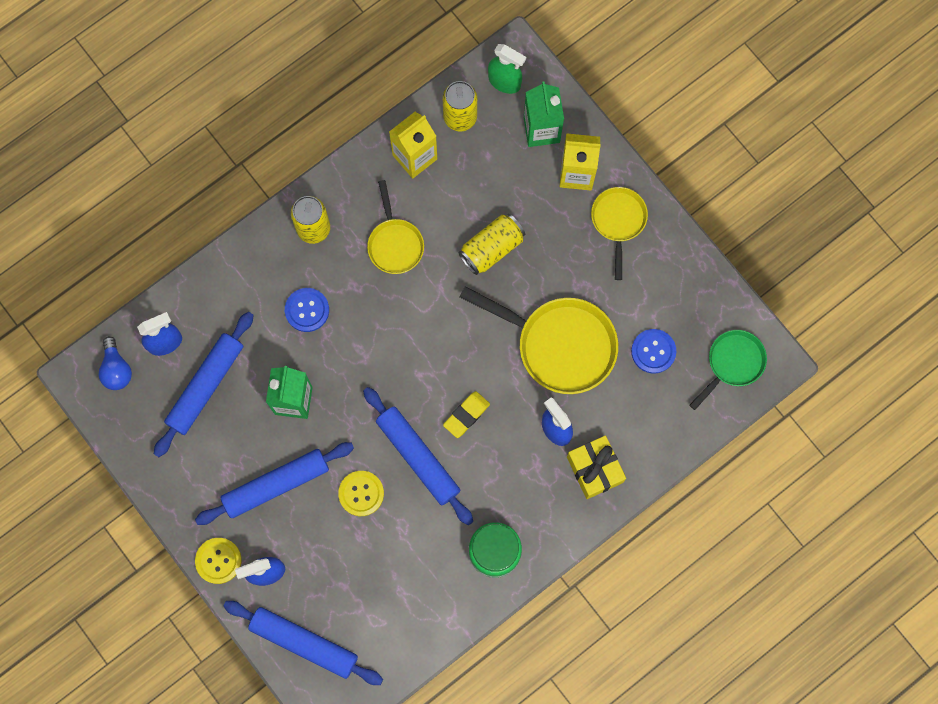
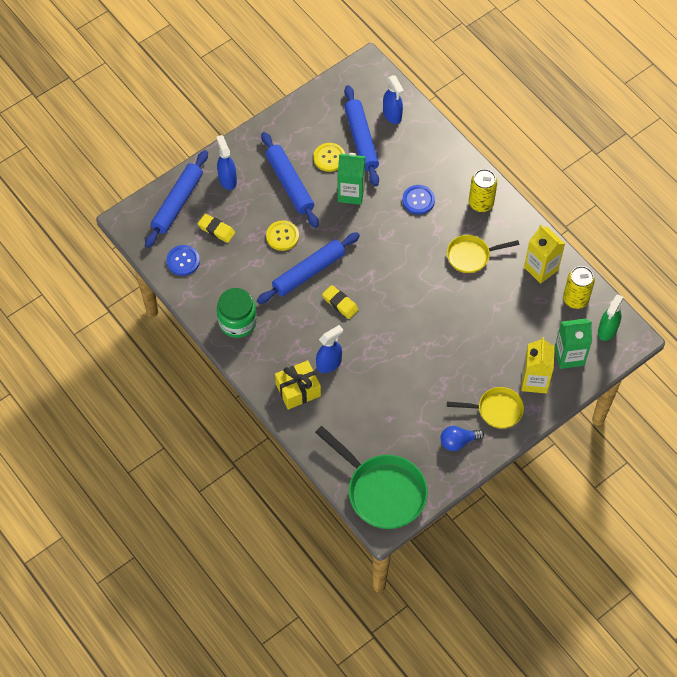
camera: 90 degrees right, 15 degrees down
blue light bulb [99,336,132,390] -> blue light bulb moved to [441,426,484,451]
blue rolling pin [154,312,253,457] -> blue rolling pin turned 45 degrees clockwise [344,85,379,186]
yellow button [195,538,242,584] -> yellow button moved to [313,143,345,172]
yellow can [458,214,525,275] -> none
yellow pan [460,286,618,394] -> none
blue button [631,329,676,374] -> blue button moved to [166,245,200,276]
green pan [689,330,767,410] -> green pan [315,426,428,529], size x1.70
none -> yellow eraser [198,214,235,243]

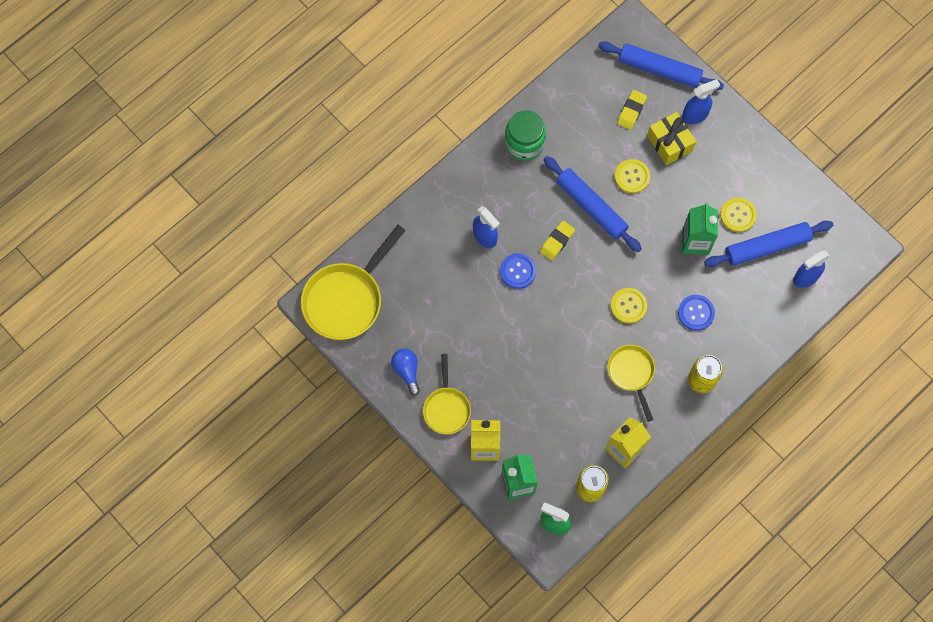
camera: 85 degrees right, 10 degrees up
blue button [166,245,200,276] -> blue button moved to [500,253,536,289]
blue rolling pin [261,132,319,228] -> none
yellow gift [275,360,321,410] -> yellow gift moved to [647,112,696,165]
green pan [315,426,428,529] -> yellow pan [301,225,406,340]
none -> yellow button [611,288,647,324]

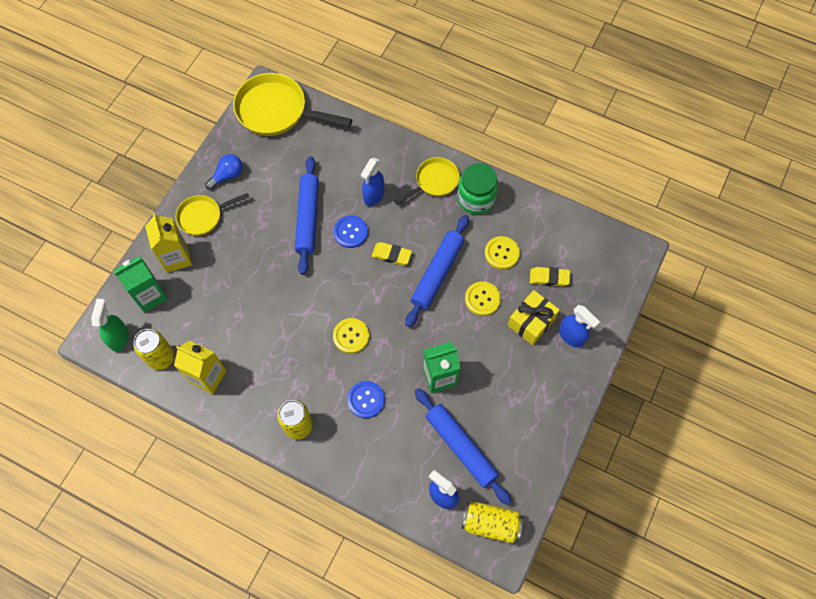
camera: 70 degrees right, 5 degrees down
blue rolling pin [598,41,724,90] -> blue rolling pin moved to [295,156,319,275]
yellow pan [607,345,655,422] -> yellow pan moved to [394,157,460,205]
yellow button [720,198,757,232] -> yellow button moved to [485,236,520,269]
none -> yellow can [462,502,524,543]

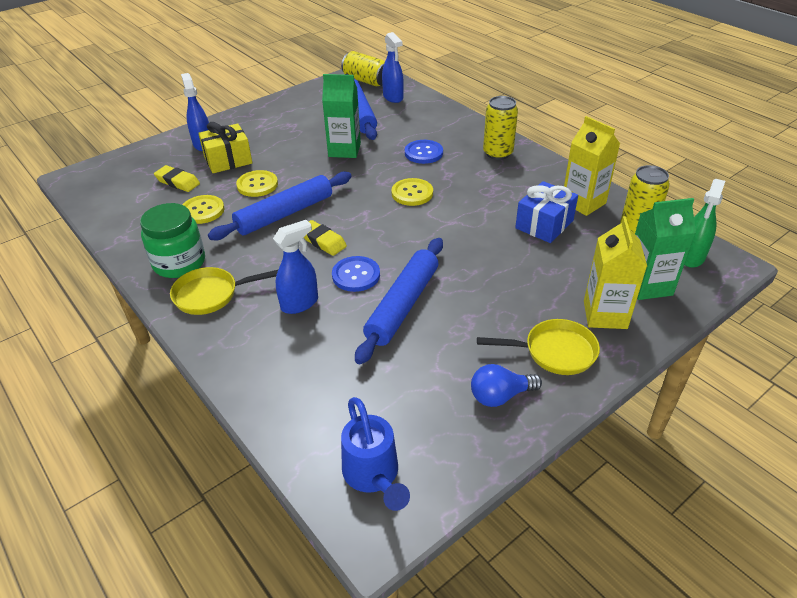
camera: 155 degrees left, 25 degrees down
yellow pan [233,73,352,136] -> blue watering can [341,397,410,511]
none -> blue gift [515,181,578,243]

